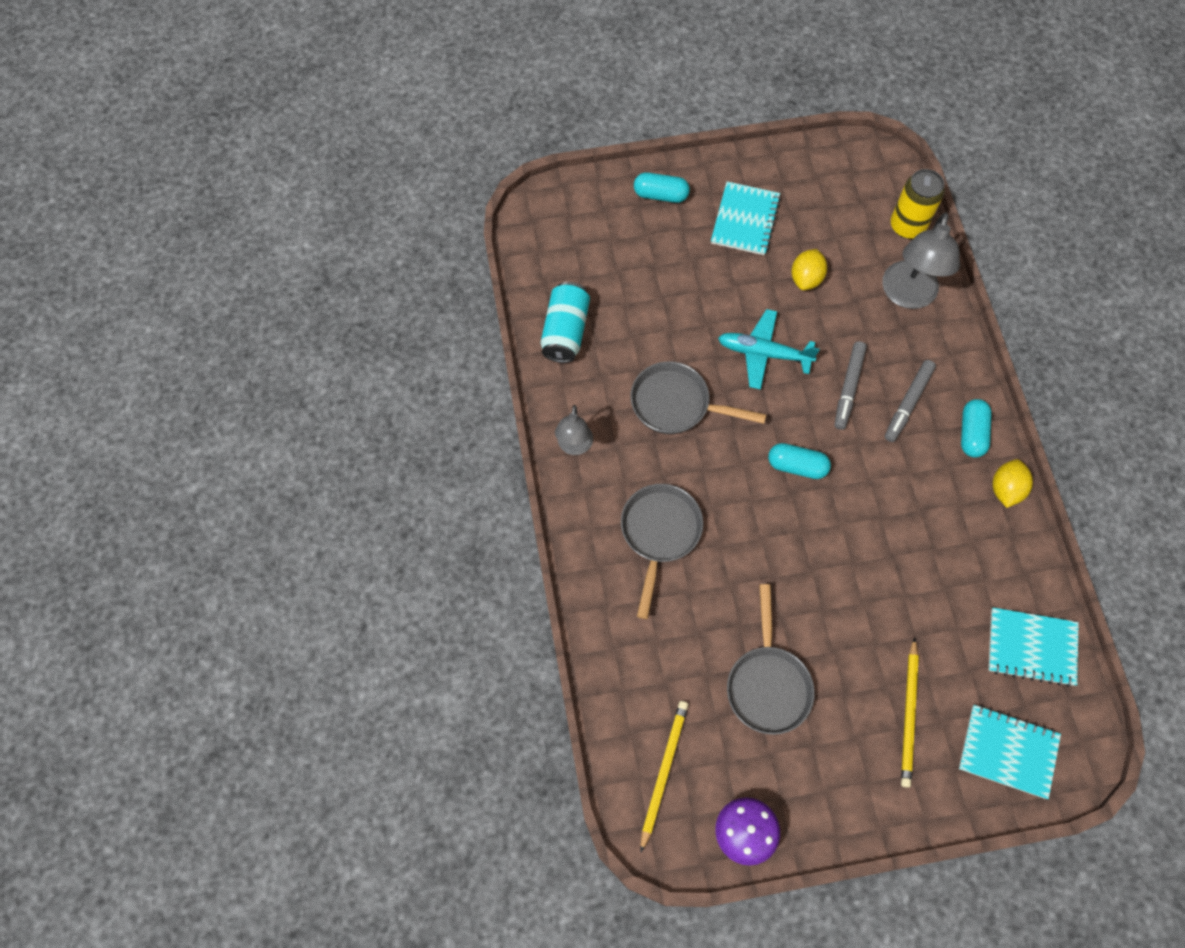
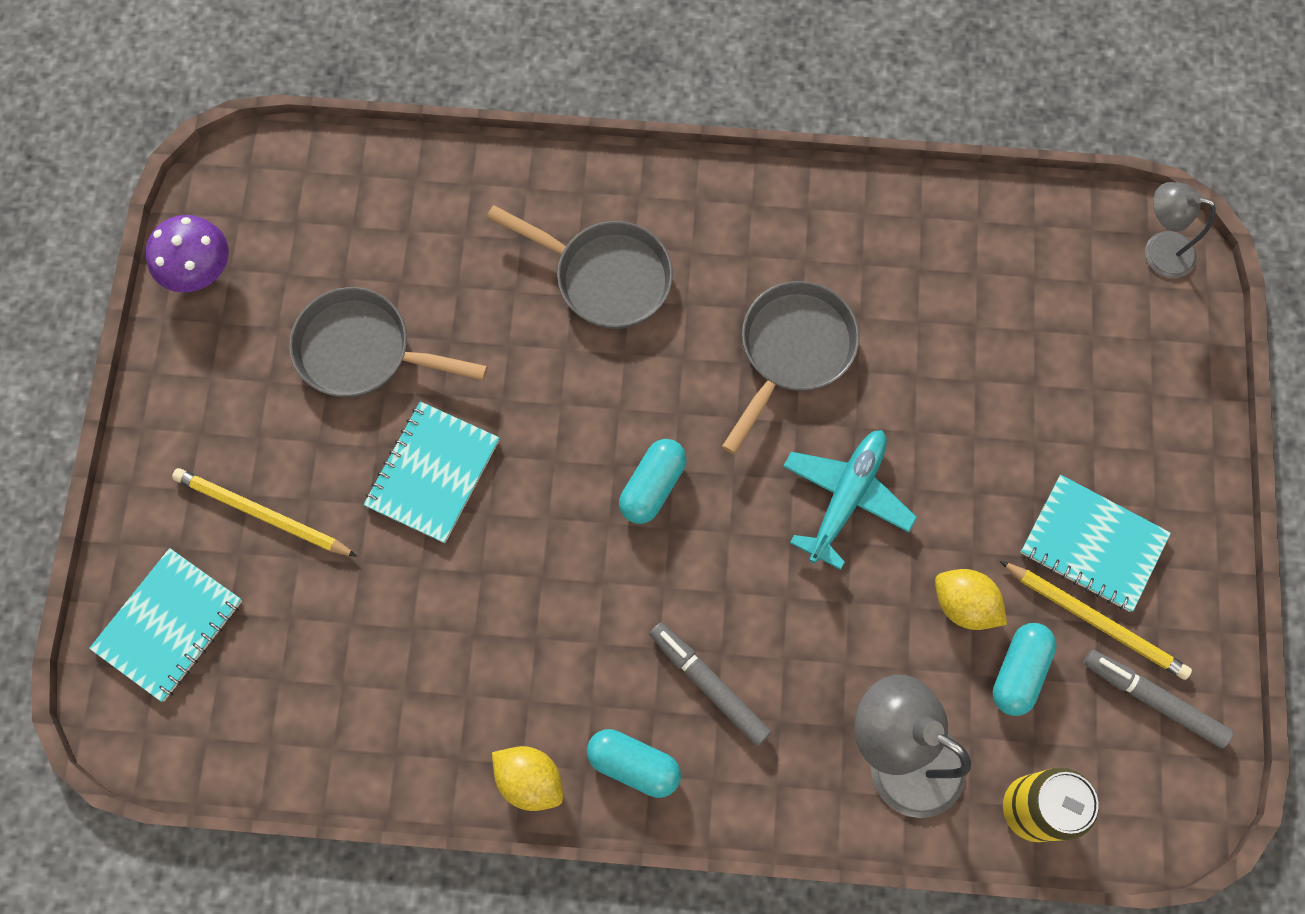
camera: 105 degrees right, 5 degrees up
turquoise can [541,282,590,363] -> none
grey lamp [555,405,593,455] -> grey lamp moved to [1145,182,1216,278]
turquoise capsule [634,172,690,203] -> turquoise capsule moved to [993,623,1057,716]
yellow pencil [640,701,688,852] -> yellow pencil moved to [1000,561,1192,680]
grey marker [834,341,867,430] -> grey marker moved to [1083,650,1233,748]
turquoise notebook [988,608,1078,687] -> turquoise notebook moved to [364,402,499,543]

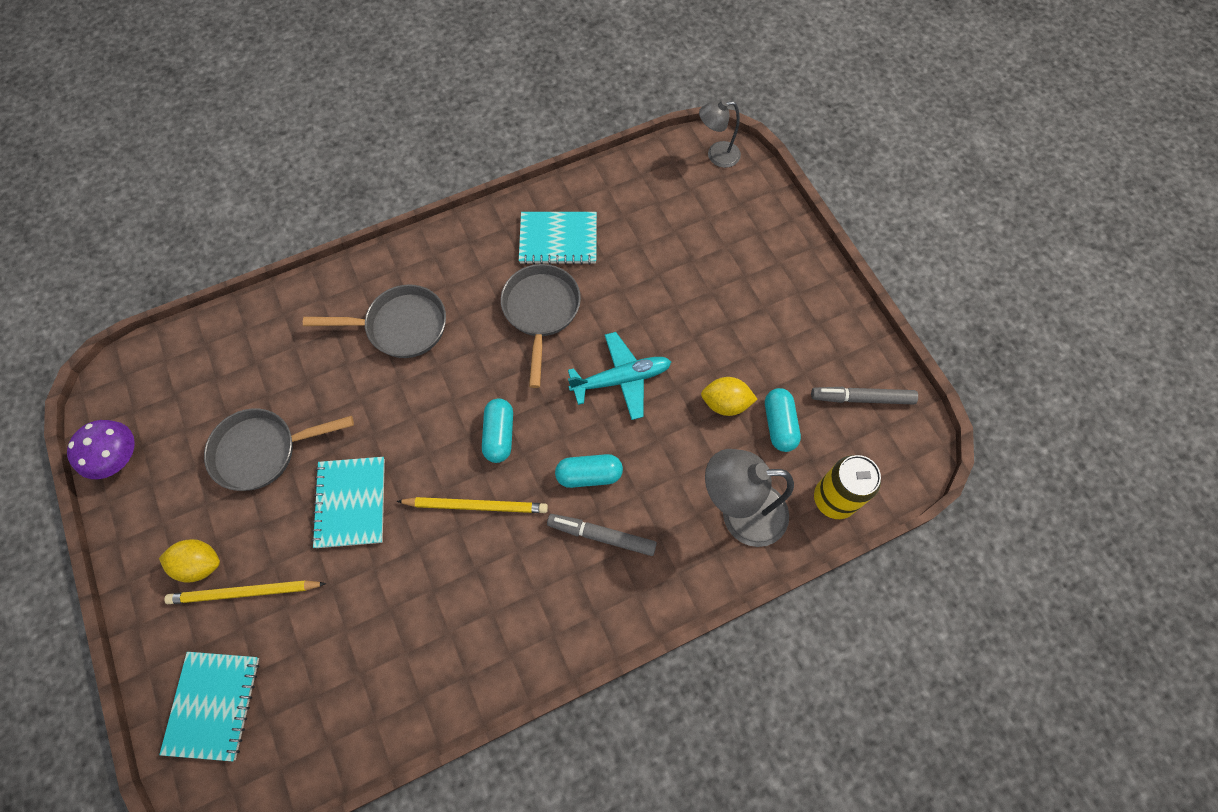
camera: 30 degrees left, 5 degrees down
yellow lemon [492,746,563,811] -> yellow lemon moved to [159,539,220,583]
turquoise capsule [587,729,681,798] -> turquoise capsule moved to [555,454,623,488]
turquoise plane [783,430,917,570] -> turquoise plane turned 75 degrees clockwise [568,332,671,420]
yellow pencil [1000,561,1192,680] -> yellow pencil moved to [397,497,548,513]
turquoise notebook [1020,475,1171,612] -> turquoise notebook moved to [519,212,597,265]

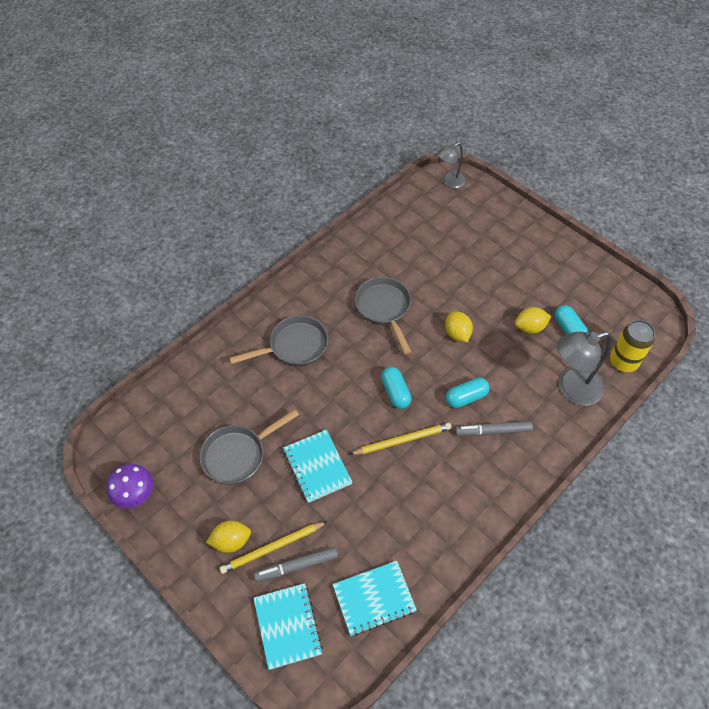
camera: 20 degrees left, 10 degrees down
turquoise notebook [519,212,597,265] -> turquoise notebook moved to [333,561,417,636]
turquoise plane [568,332,671,420] -> yellow lemon [445,311,473,342]
grey marker [811,387,918,405] -> grey marker moved to [254,547,338,582]

